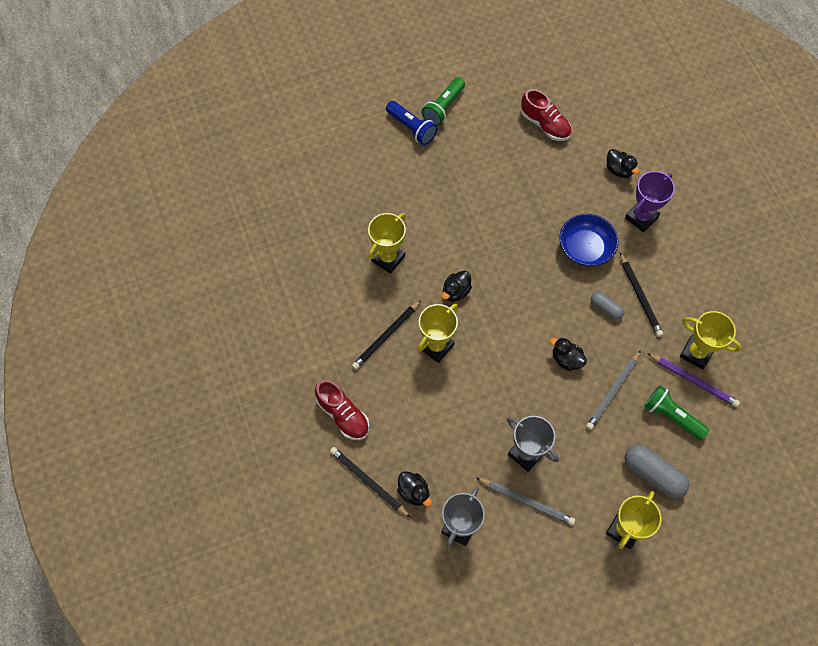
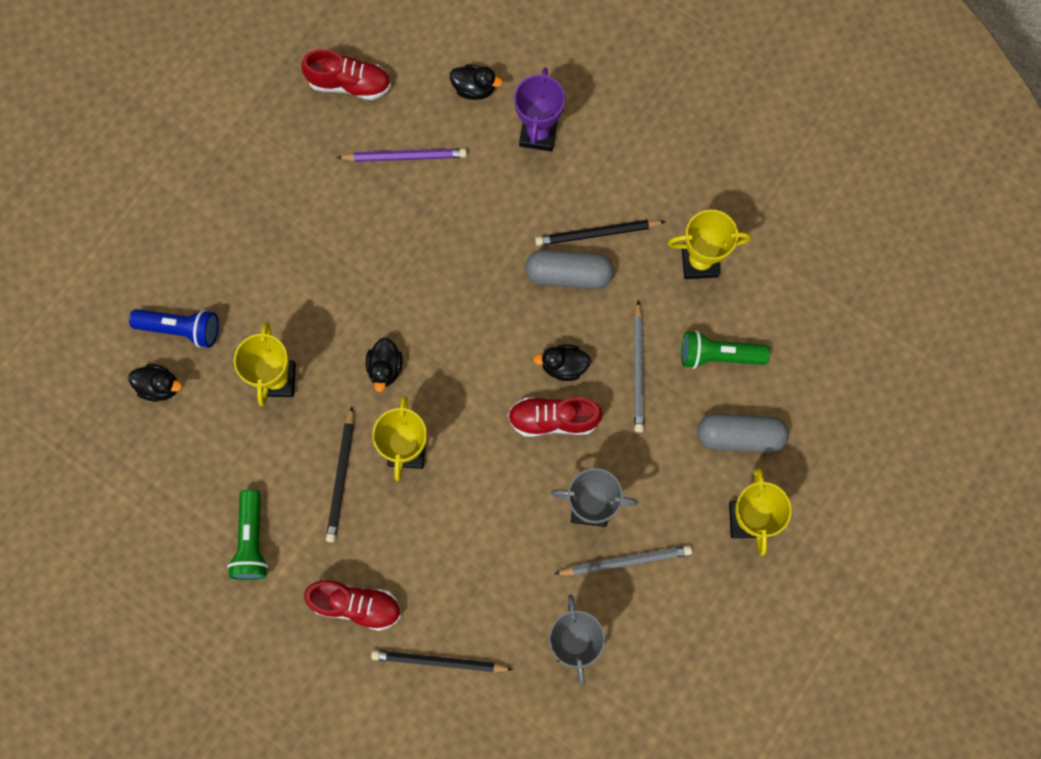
camera: 35 degrees left, 10 degrees up
blue flashlight [386,101,437,145] -> blue flashlight moved to [129,309,219,348]
black duck [397,471,432,507] -> black duck moved to [128,364,182,401]
green flashlight [421,77,465,126] -> green flashlight moved to [227,489,268,580]
blue bowl [559,214,618,267] -> none
grey capsule [591,292,624,320] -> grey capsule [525,250,614,289], size x1.74
black pencil [620,253,663,337] -> black pencil turned 135 degrees clockwise [535,220,666,246]
purple pencil [647,353,740,407] -> purple pencil moved to [336,148,467,162]
none -> red shoe [508,397,603,437]

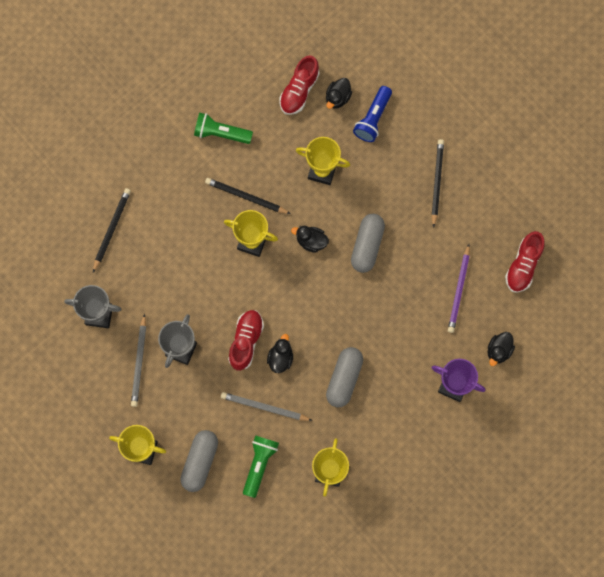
camera: 105 degrees right, 0 degrees up
red shoe [304,580,401,631] -> red shoe moved to [279,55,320,115]
black pencil [535,220,666,246] -> black pencil moved to [431,139,444,228]
none -> grey capsule [351,214,385,273]

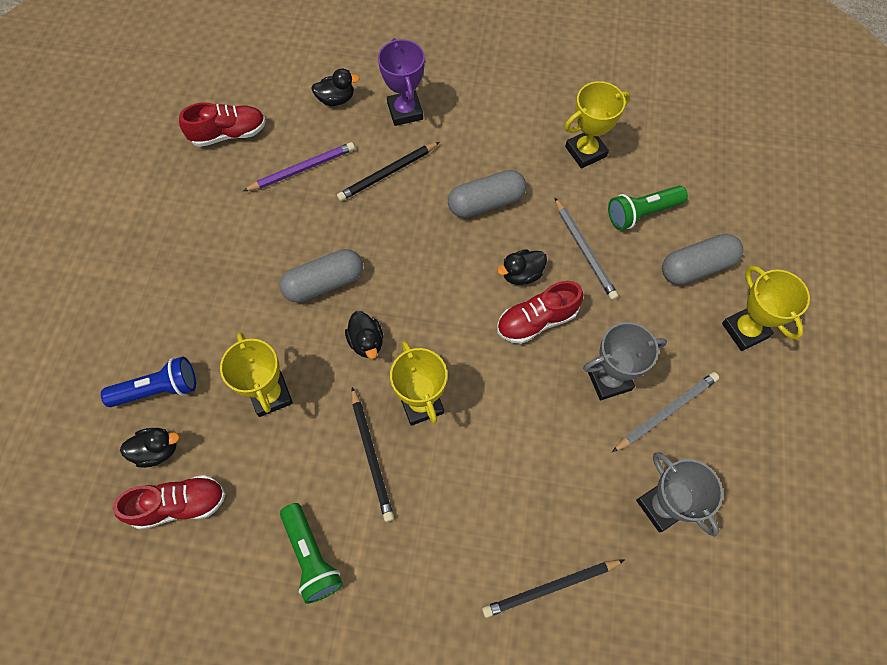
camera: 130 degrees left, 10 degrees down
black pencil [431,139,444,228] -> black pencil moved to [337,142,440,201]

